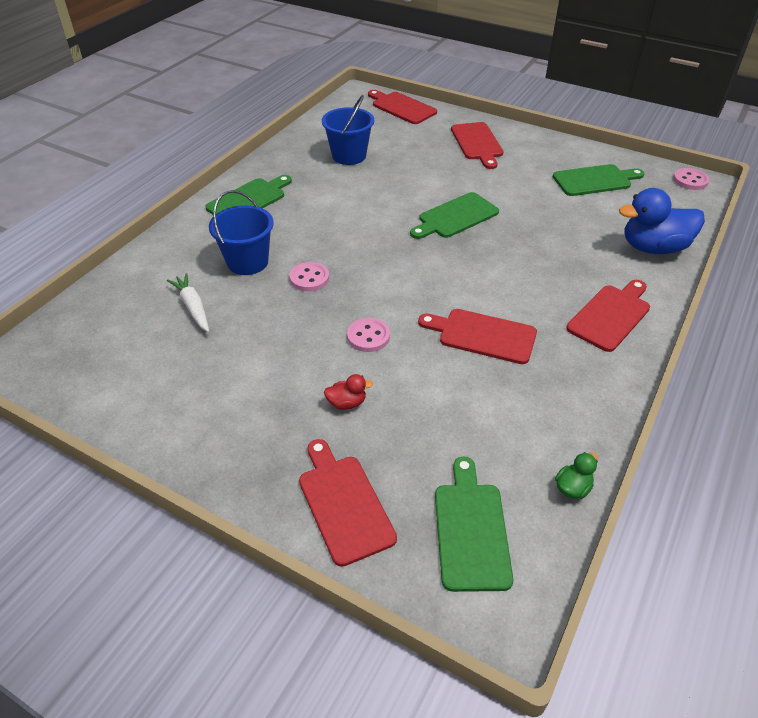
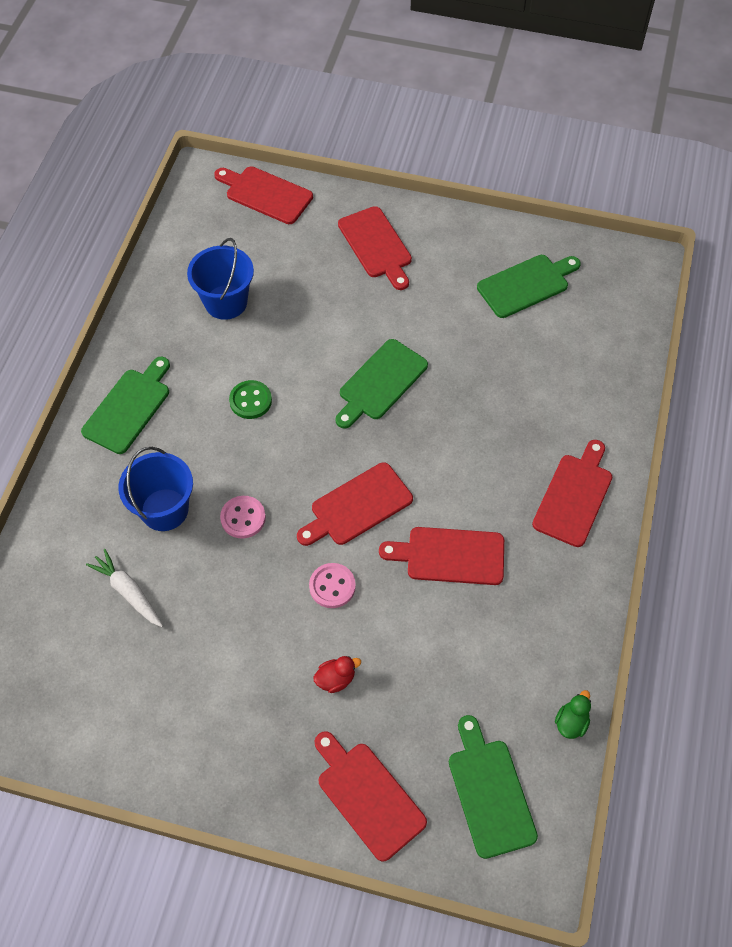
camera: 15 degrees left, 15 degrees up
blue duck [619,188,705,254] -> none
pink button [673,168,709,190] -> none
none -> green button [229,380,272,419]
none -> red cutting board [297,462,413,546]

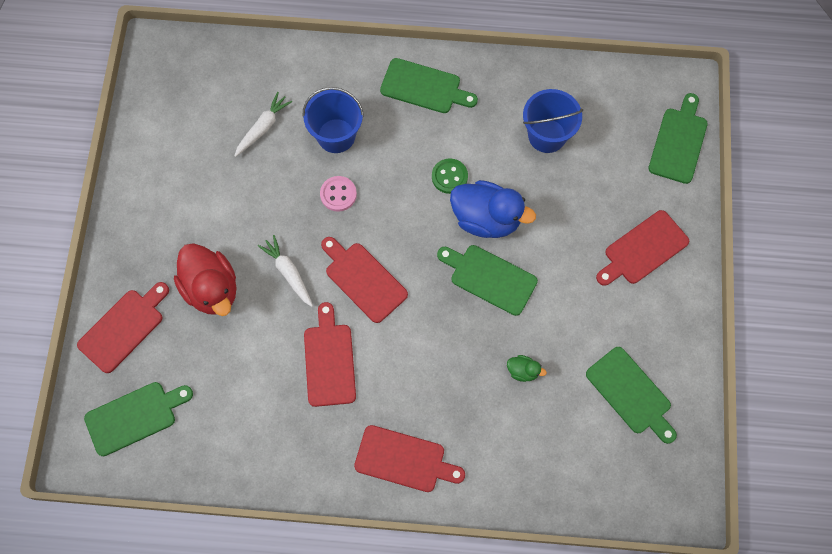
camera: 80 degrees right, 10 degrees up
red cutting board [214,166,313,224] -> green cutting board [649,93,708,184]
pink button [309,563,356,608] -> white carrot [258,235,313,307]
red duck [313,656,361,693] -> red duck [174,243,236,316], size x2.27
green duck [555,690,591,739] -> green duck moved to [507,355,547,382]
none -> blue duck [450,180,536,238]

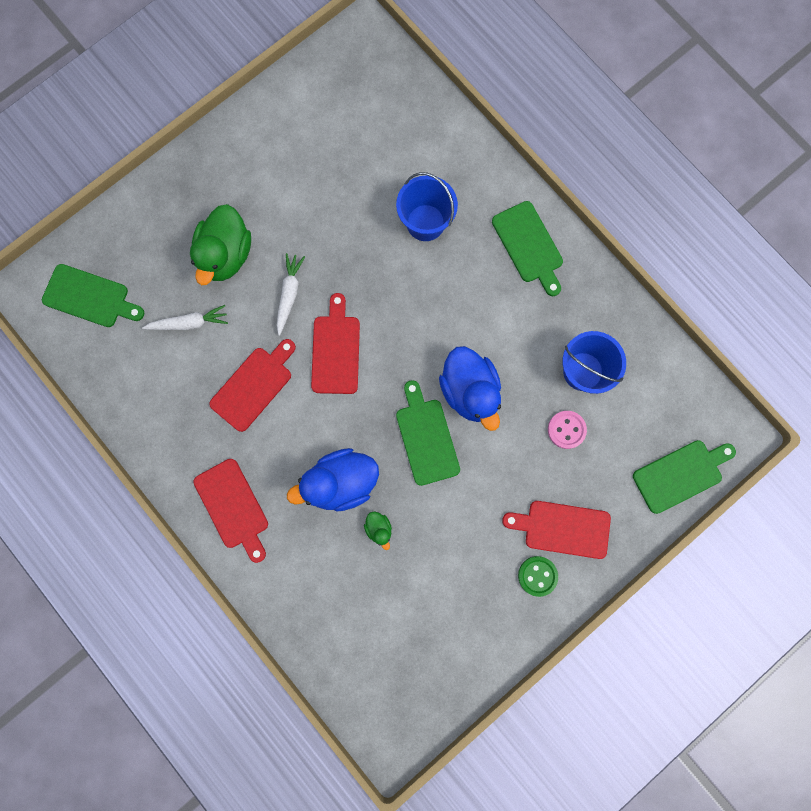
camera: 45 degrees right, 10 degrees up
red cutting board [77,282,169,373] -> none
red duck [174,243,236,316] -> green duck [190,204,251,285]
white carrot [234,92,292,157] -> white carrot moved to [142,305,228,330]
pink button [320,176,357,212] -> pink button moved to [548,411,587,449]
green button [432,158,468,194] -> green button moved to [518,556,558,597]
green cutting board [586,347,677,444] -> none
none -> blue duck [287,448,379,511]

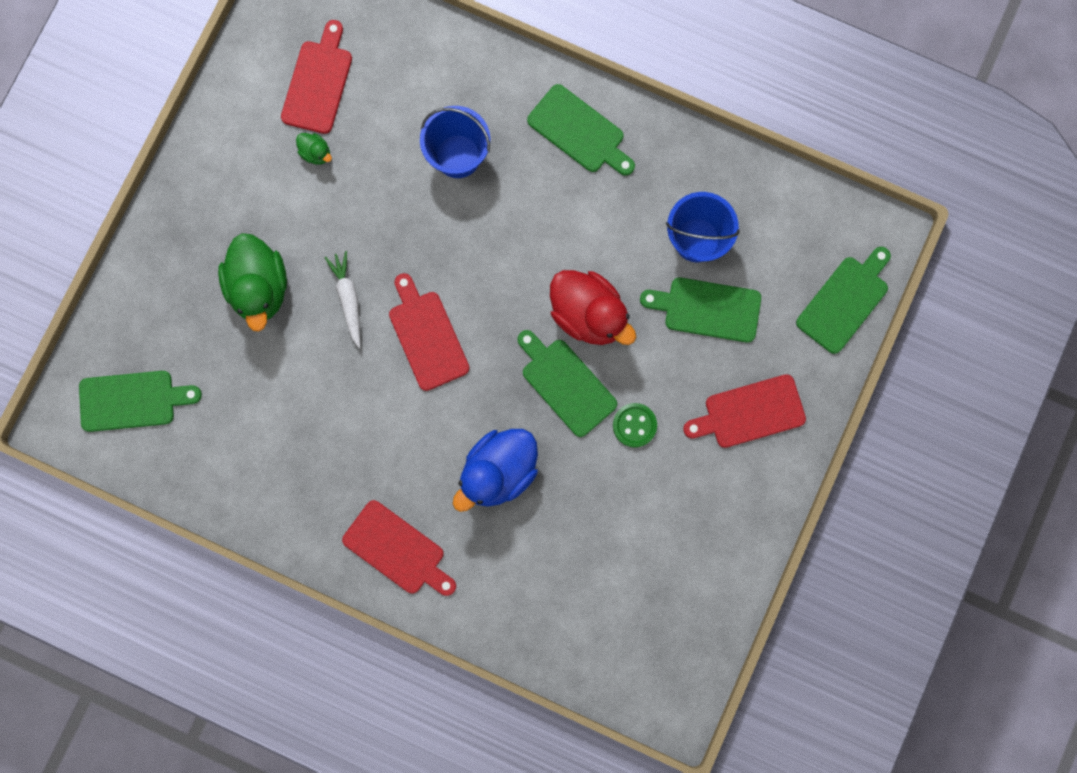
camera: 25 degrees left, 0 degrees up
white carrot [142,305,228,330] -> none
red cutting board [209,339,296,432] -> red cutting board moved to [281,20,352,134]
green duck [364,511,392,550] -> green duck moved to [296,133,332,165]
blue duck [439,346,501,431] -> red duck [550,270,636,345]
green button [518,556,558,597] -> green button moved to [613,403,657,448]
pink button [548,411,587,449] -> green cutting board [640,277,761,343]

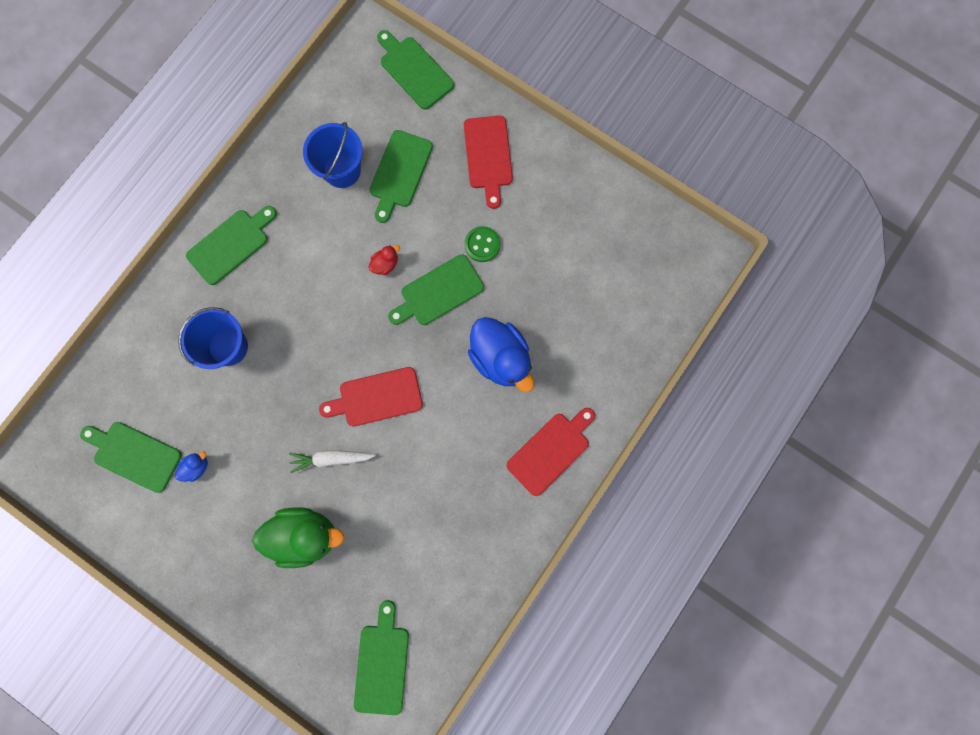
camera: 80 degrees left, 0 degrees up
red cutting board [281,20,352,134] -> green cutting board [80,422,182,493]
green duck [296,133,332,165] -> blue duck [175,451,208,482]
red duck [550,270,636,345] -> red duck [368,245,400,275], size x0.44

